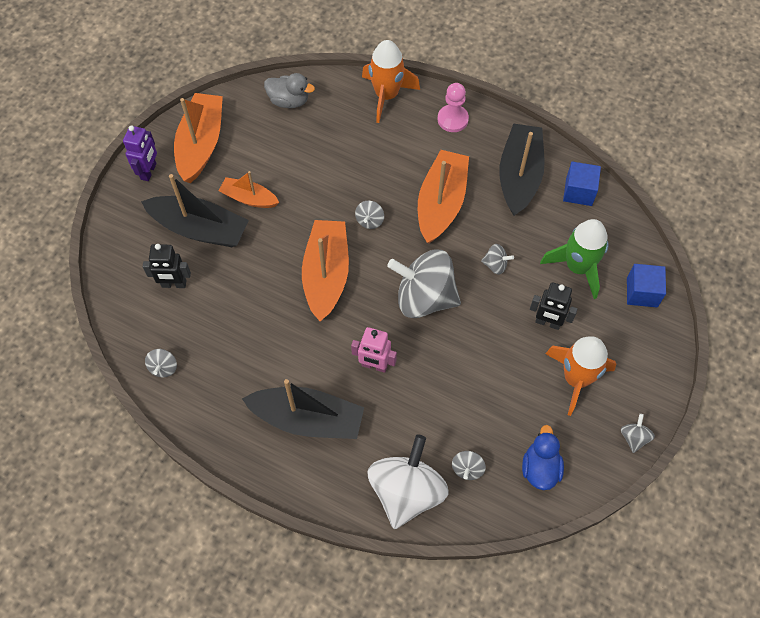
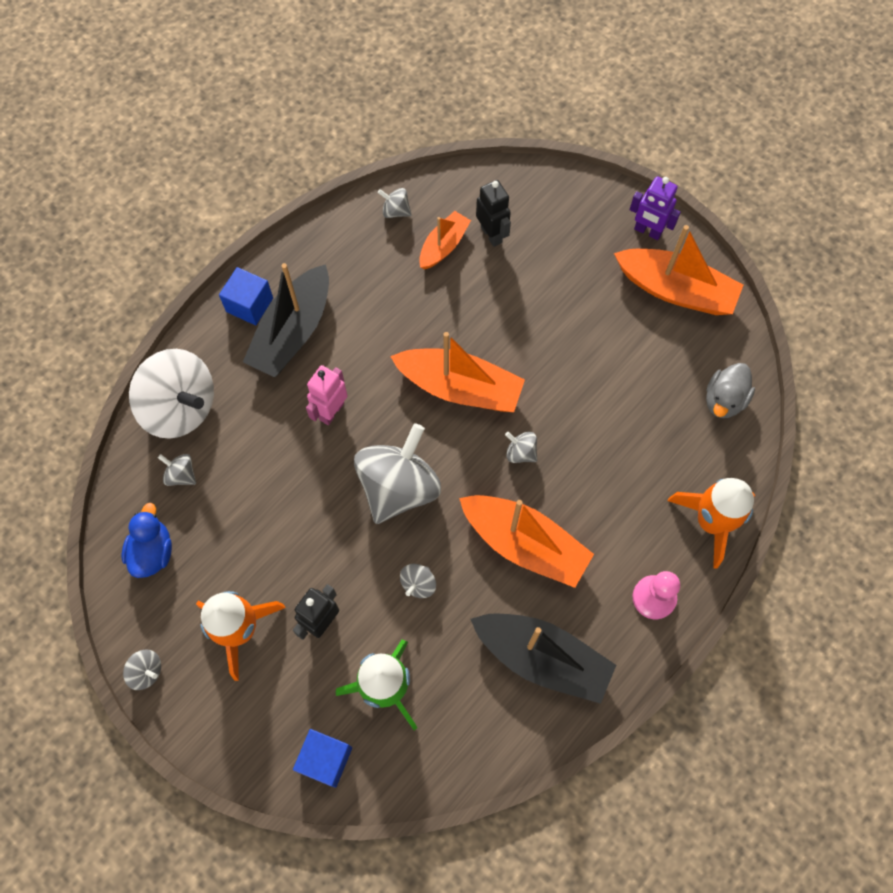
camera: 105 degrees right, 5 degrees up
black boat [141,174,249,247] -> none
black robot [143,244,191,288] -> black robot turned 135 degrees clockwise [476,180,511,247]
orange boat [219,171,279,208] -> orange boat moved to [419,211,471,269]
blue duck [522,425,564,490] -> blue duck turned 105 degrees counterclockwise [121,503,172,578]
blue cube [563,162,601,206] -> blue cube moved to [219,267,273,325]

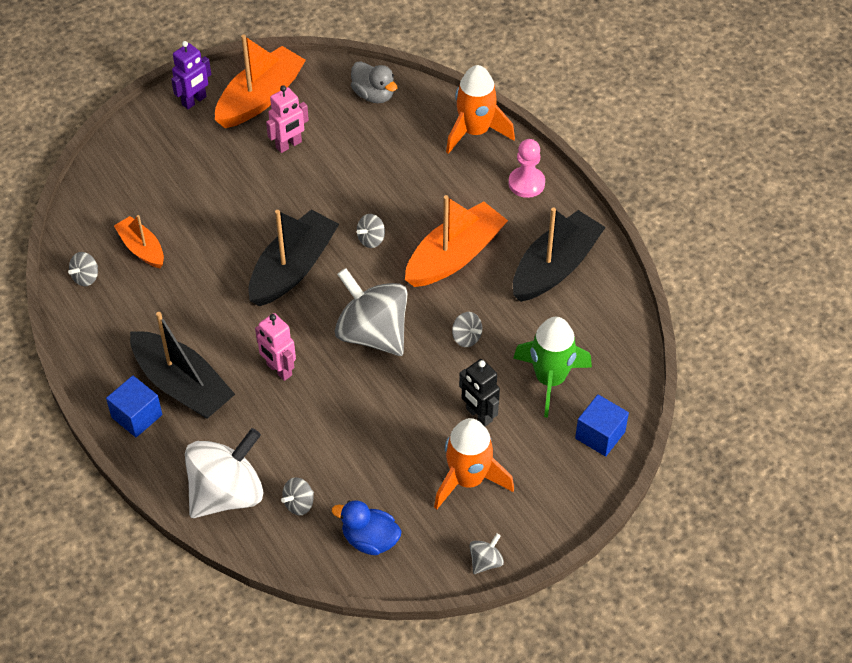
camera: 75 degrees left, 15 degrees down
orange boat [390,332,525,412] -> black boat [248,209,339,306]
black robot [476,180,511,247] -> none
none -> pink robot [266,85,309,153]

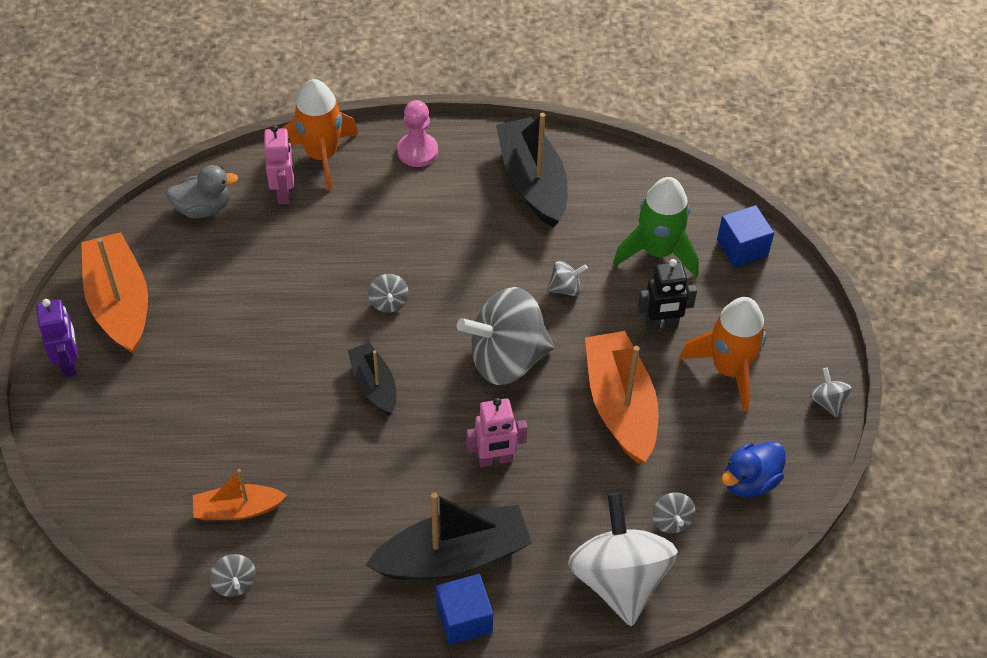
camera: 60 degrees left, 0 degrees up
black boat [248,209,339,306] -> black boat [347,342,396,416], size x0.58
pink robot [266,85,309,153] -> pink robot moved to [264,125,294,204]
orange boat [405,195,508,287] -> orange boat moved to [585,331,658,464]

